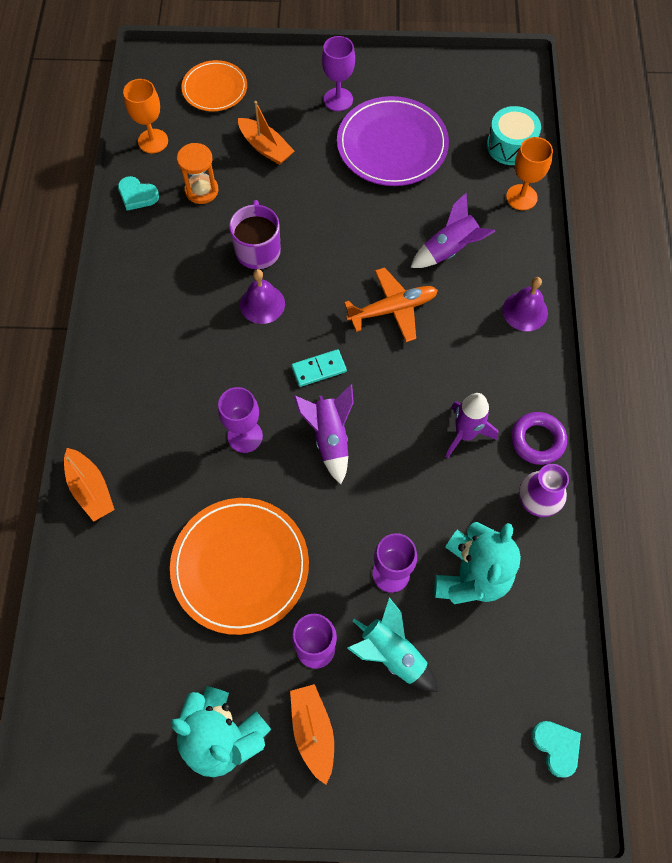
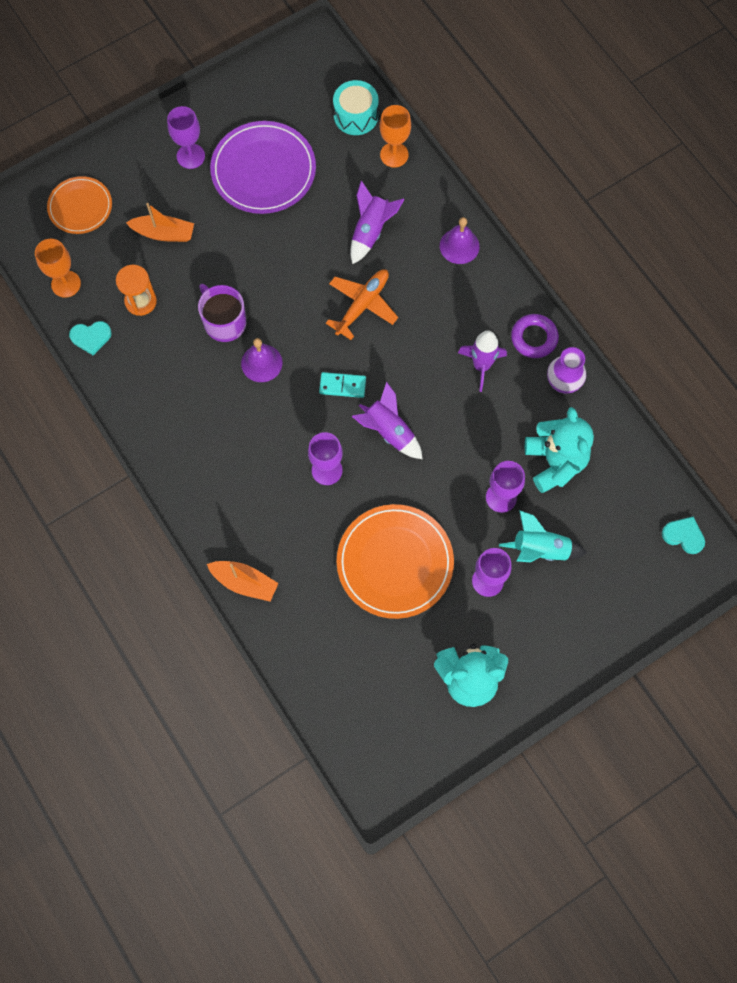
camera: 35 degrees left, 5 degrees up
orange boat [290,684,334,785] -> none
turquoise domino [291,349,347,387] -> turquoise domino turned 60 degrees clockwise [319,372,366,398]

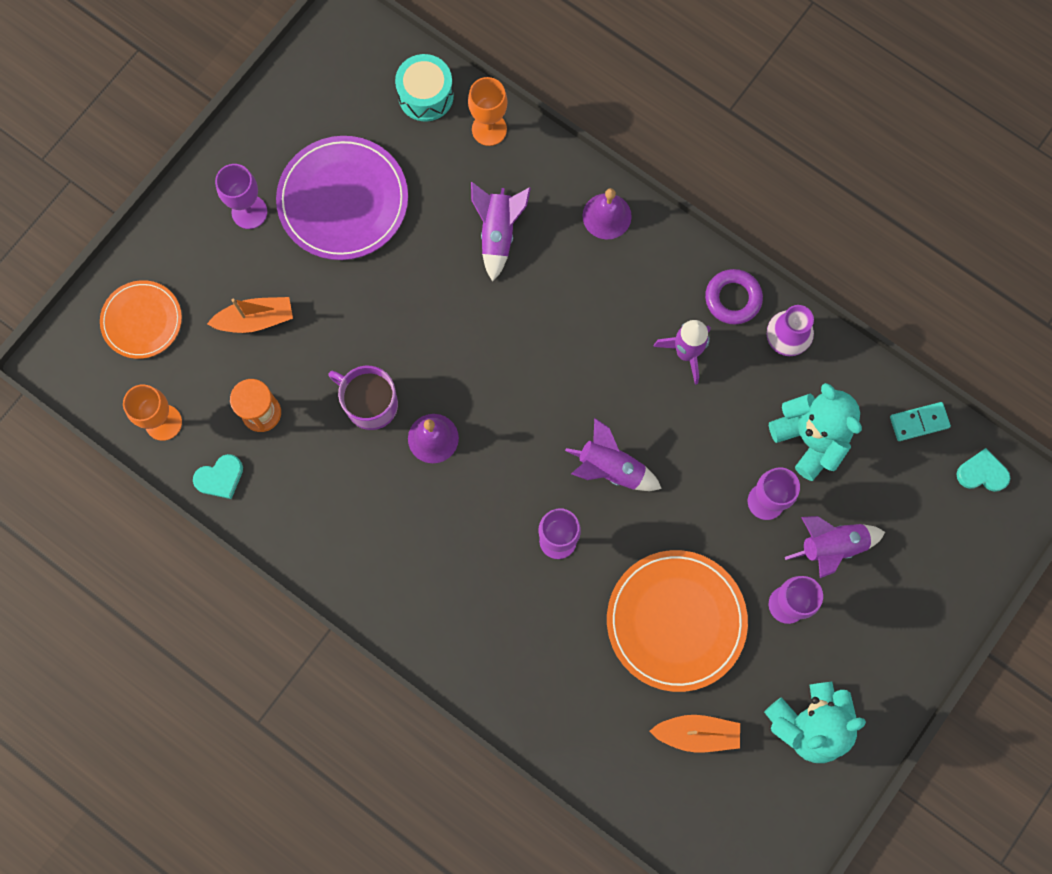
camera: 20 degrees left, 5 degrees up
orange boat [207,561,279,601] -> orange boat moved to [649,715,740,752]
turquoise domino [319,372,366,398] -> turquoise domino moved to [890,402,951,441]
orange plane [326,269,398,340] -> none
turquoise rocket [499,510,587,562] -> purple rocket [785,516,885,578]

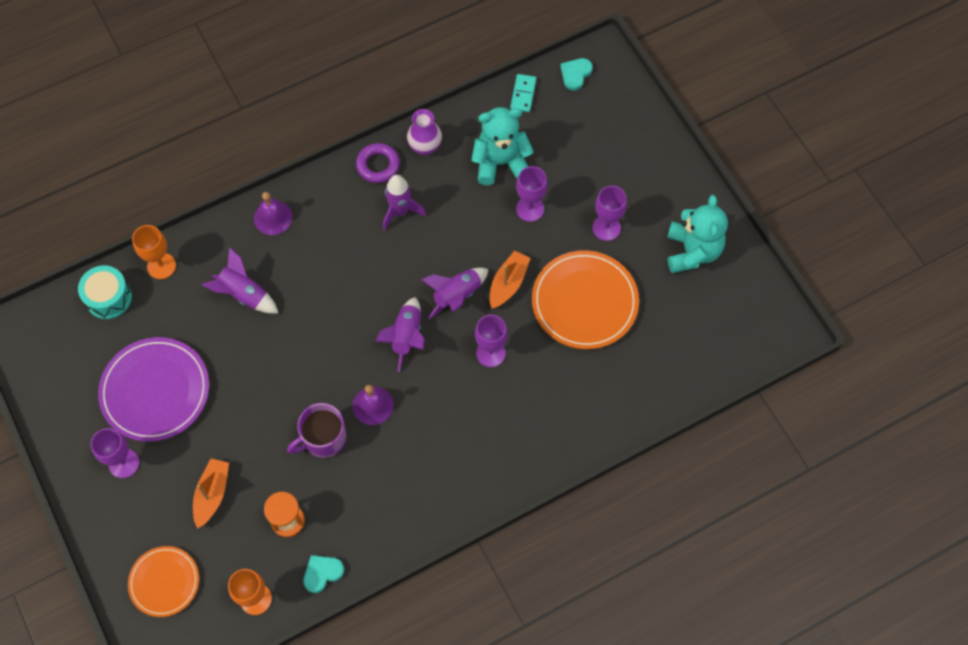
camera: 65 degrees left, 10 degrees down
turquoise heart [193,454,243,499] -> turquoise heart turned 120 degrees counterclockwise [303,555,344,593]
orange boat [649,715,740,752] -> orange boat moved to [489,250,531,309]
purple rocket [785,516,885,578] -> purple rocket moved to [375,297,425,372]

